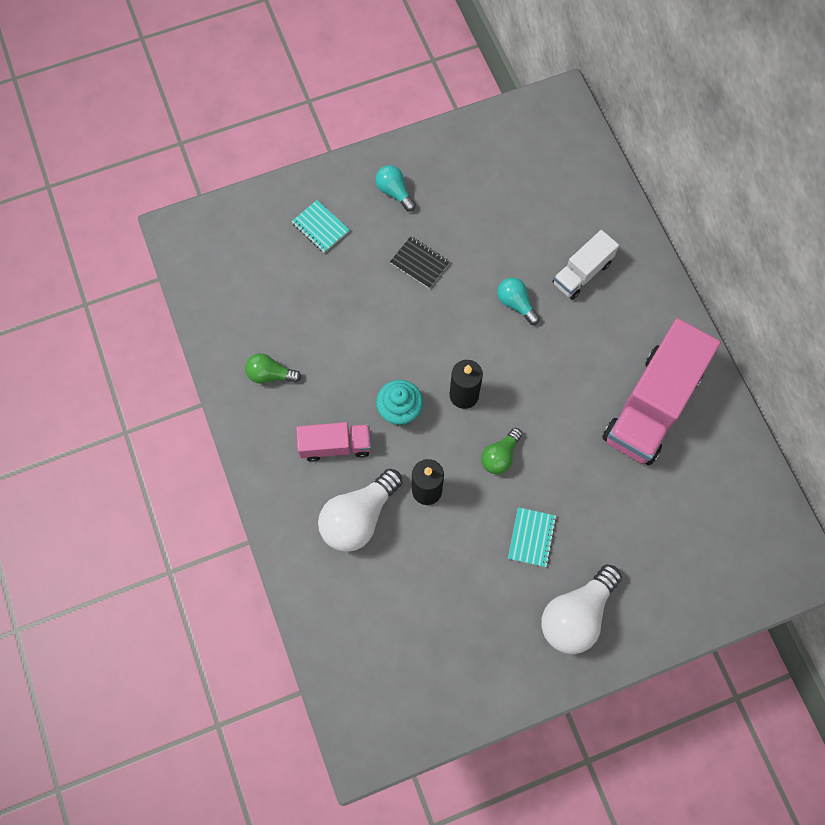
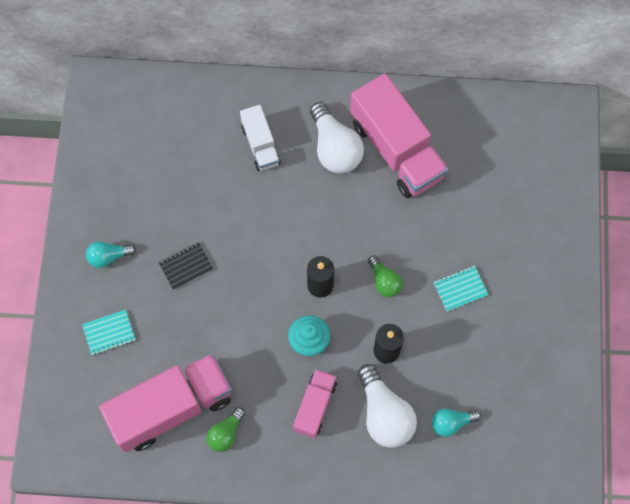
camera: 65 degrees left, 0 degrees up
turquoise light bulb [497,278,540,325] -> turquoise light bulb moved to [432,408,481,437]
turquoise notebook [508,507,557,567] -> turquoise notebook turned 60 degrees counterclockwise [434,266,488,312]
white light bulb [541,564,622,654] -> white light bulb moved to [310,102,364,173]
none -> pink truck [99,353,232,453]

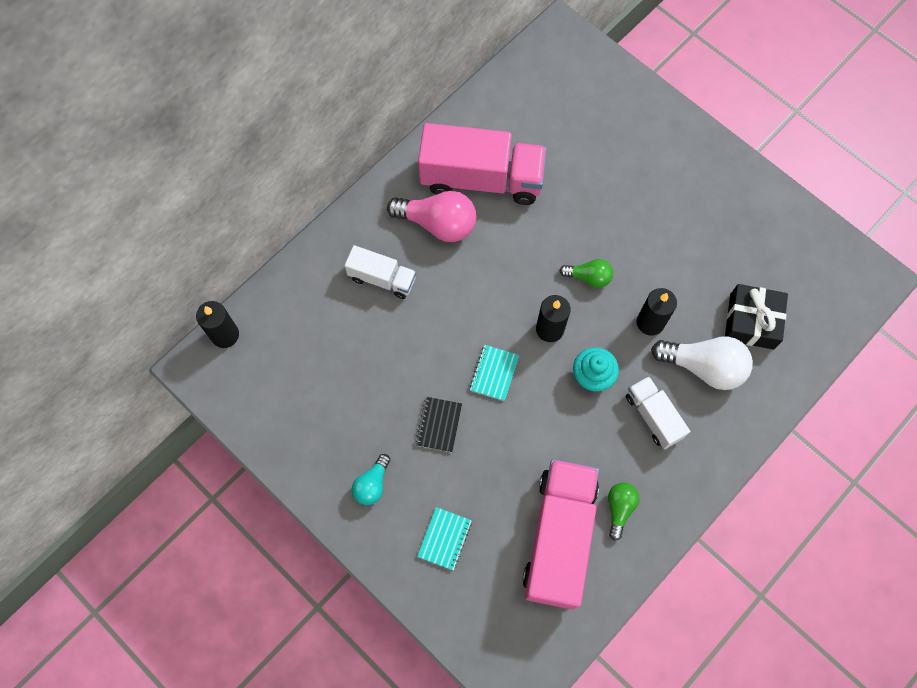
camera: 50 degrees left, 0 degrees up
green light bulb [207,407,245,452] -> green light bulb turned 150 degrees counterclockwise [608,482,640,541]
pink truck [293,369,337,438] -> white truck [626,376,690,449]
white light bulb [310,102,364,173] -> pink light bulb [387,191,476,242]
turquoise light bulb [432,408,481,437] -> black gift [725,284,788,350]
turquoise notebook [434,266,488,312] -> turquoise notebook moved to [470,345,519,401]
none -> black candle [196,301,239,348]

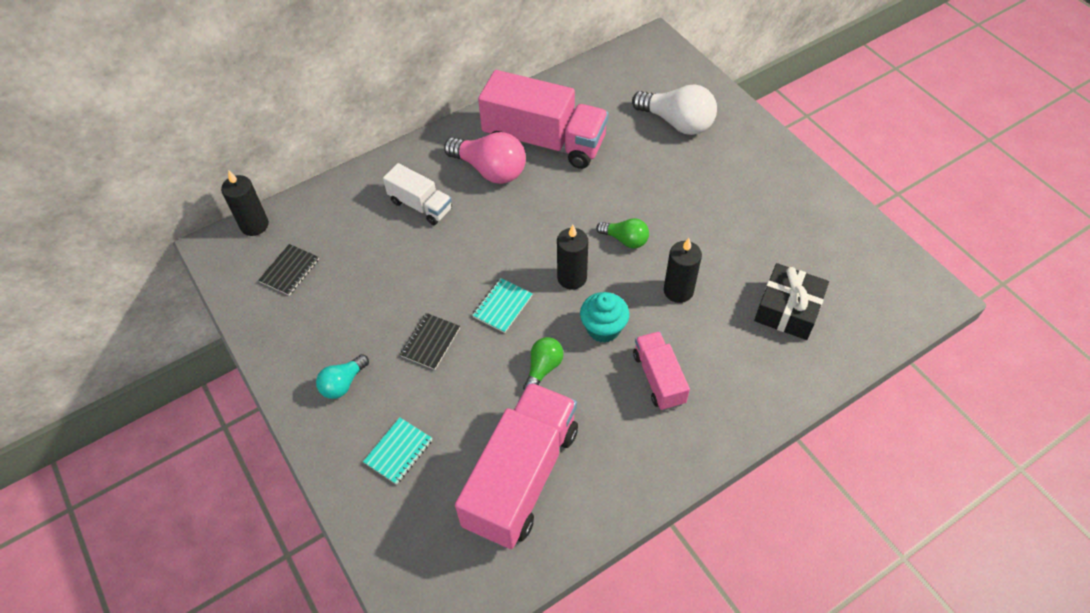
camera: 15 degrees right, 15 degrees down
green light bulb [608,482,640,541] -> green light bulb moved to [523,337,564,389]
white truck [626,376,690,449] -> pink truck [633,331,690,410]
white light bulb [651,336,753,390] -> white light bulb moved to [632,84,717,135]
none -> black notebook [258,244,319,296]

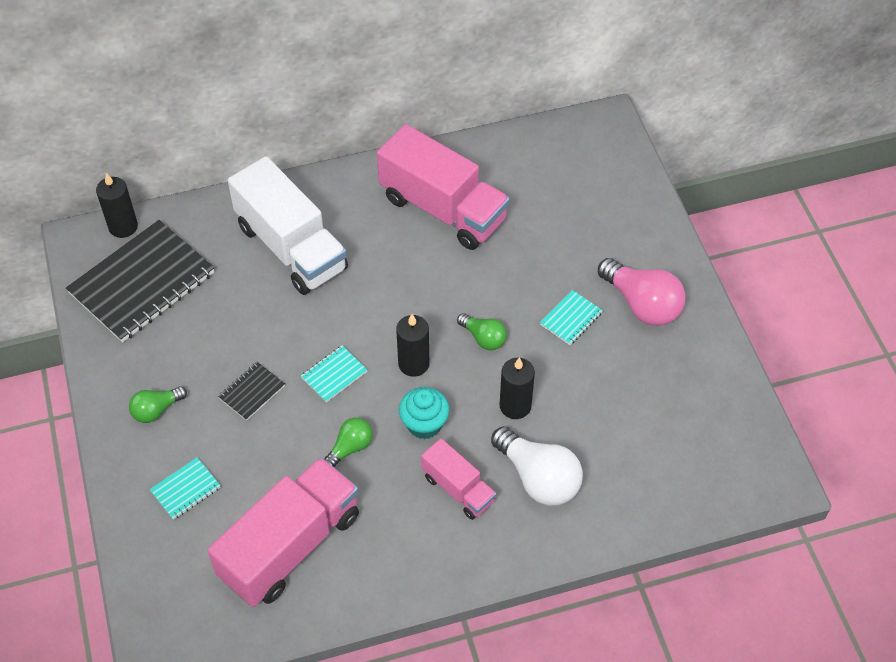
camera: 15 degrees right, 0 degrees up
black notebook [258,244,319,296] -> black notebook [66,220,214,342], size x2.30
turquoise light bulb [316,354,369,399] -> green light bulb [129,386,187,423]
white truck [383,163,452,225] -> white truck [228,156,348,295], size x1.89
pink light bulb [444,132,526,184] -> pink light bulb moved to [598,258,685,326]
white light bulb [632,84,717,135] -> white light bulb moved to [491,426,583,506]
pink truck [633,331,690,410] -> pink truck turned 135 degrees clockwise [421,438,496,520]
black gift [754,263,829,340] -> none
none -> turquoise notebook [540,290,603,345]

